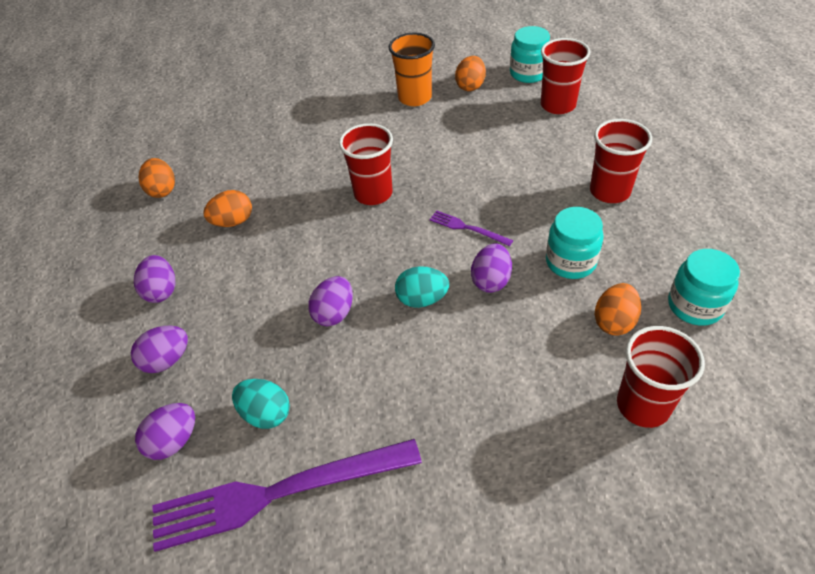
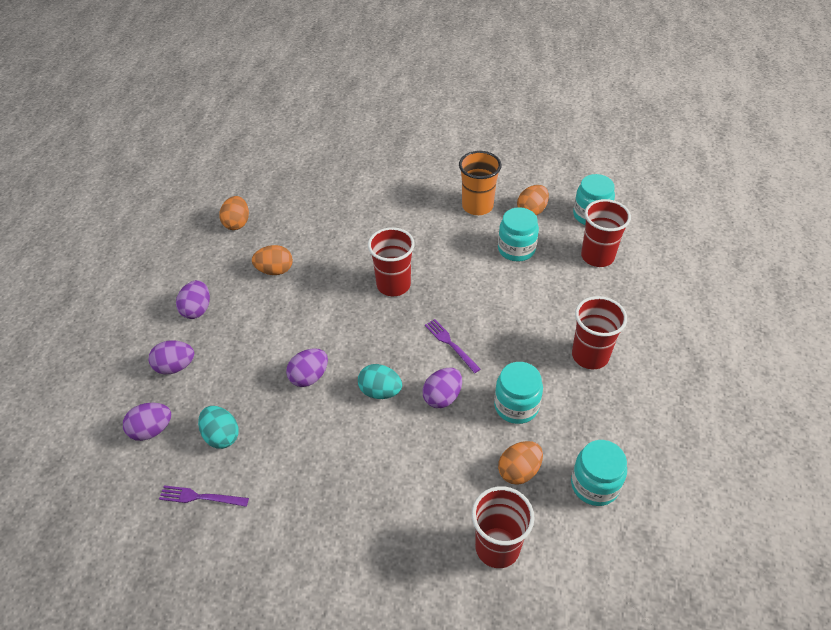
camera: 20 degrees right, 0 degrees up
purple fork [153,439,422,552] -> purple fork [159,485,249,507], size x0.43
none -> turquoise jar [498,207,539,261]

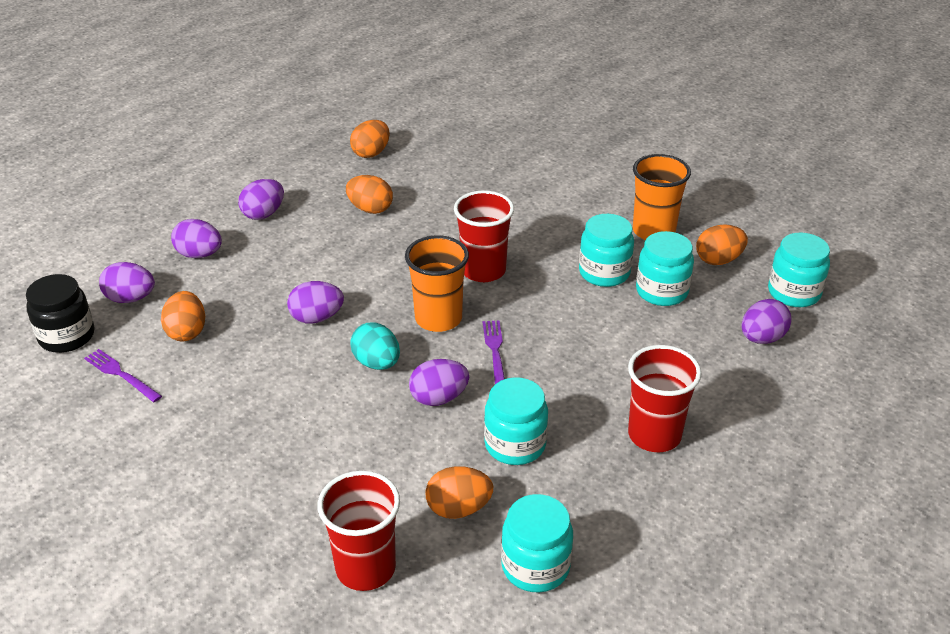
camera: 30 degrees right, 10 degrees down
turquoise egg [198,406,239,449] -> orange egg [161,291,205,342]
red cup [581,199,631,267] -> purple egg [741,299,792,344]
none -> black jar [26,274,94,353]
none -> orange cup [405,235,469,332]
none -> turquoise jar [579,214,634,287]

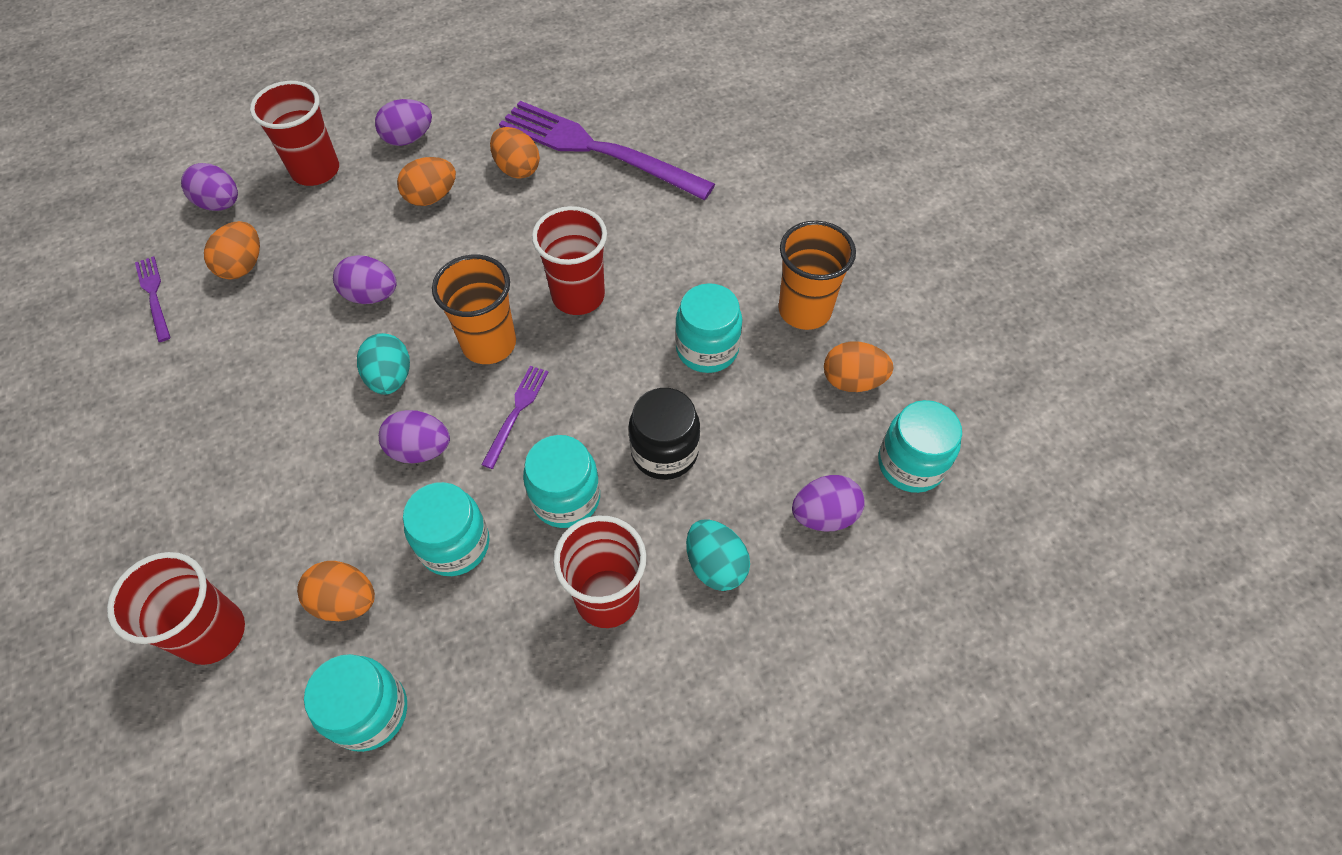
camera: 25 degrees right, 20 degrees up
black jar [26,274,94,353] -> black jar moved to [629,388,700,480]
purple egg [171,219,222,258] -> red cup [250,81,339,186]
orange egg [350,120,390,158] -> orange egg moved to [397,157,456,206]
turquoise jar [636,231,694,306] -> turquoise jar moved to [523,435,600,528]
none -> purple fork [499,101,715,200]
none -> turquoise egg [686,519,750,591]

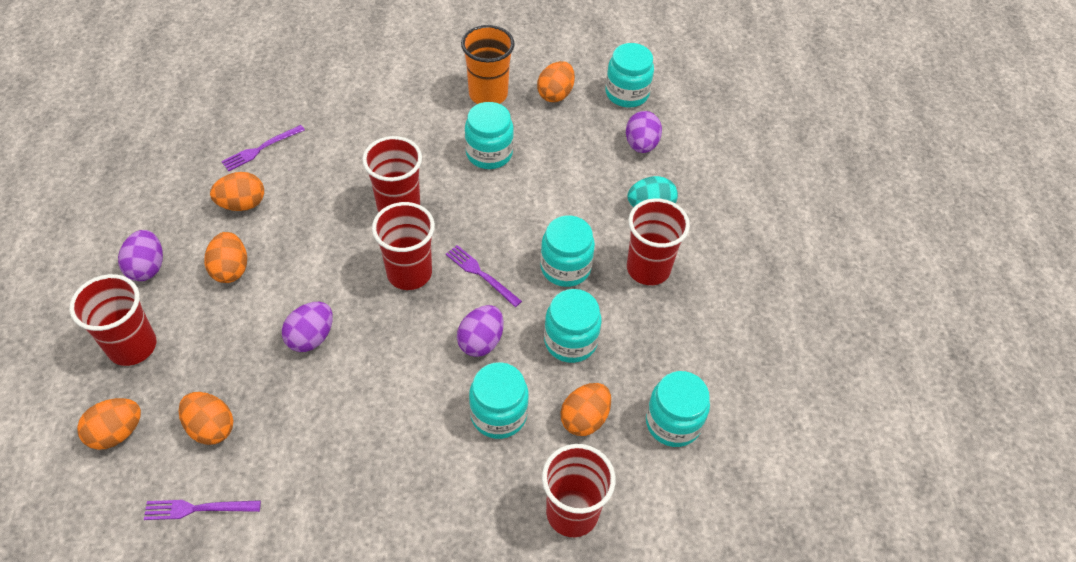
camera: 70 degrees left, 5 degrees down
purple egg [181,163,238,211] -> orange egg [77,398,141,450]
turquoise egg [357,333,410,395] -> none
orange cup [432,255,516,364] -> red cup [372,202,435,290]
purple fork [499,101,715,200] -> purple fork [221,125,305,171], size x0.43
black jar [629,388,700,480] -> none
none -> turquoise jar [469,362,529,439]

